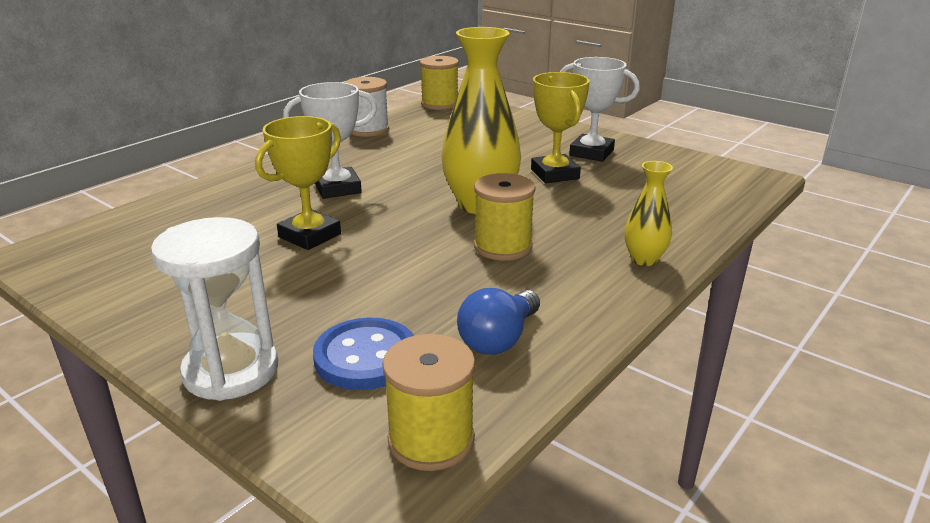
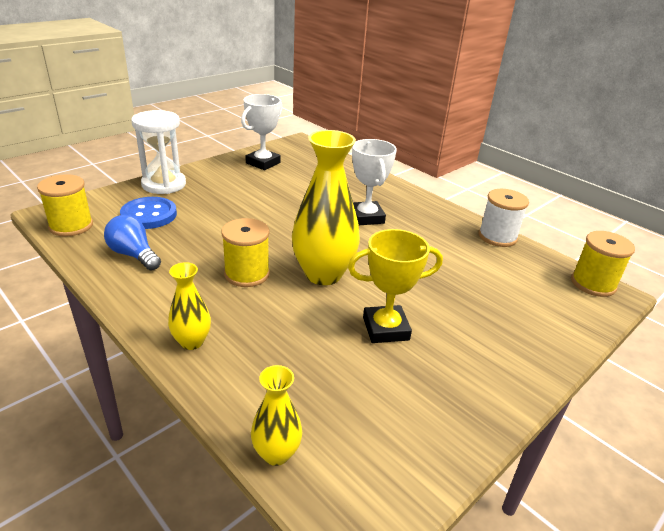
camera: 95 degrees right, 5 degrees up
yellow trophy [255,116,341,250] -> none
white trophy [560,57,640,162] -> white trophy moved to [241,94,283,170]
none -> yellow vase [251,365,302,466]

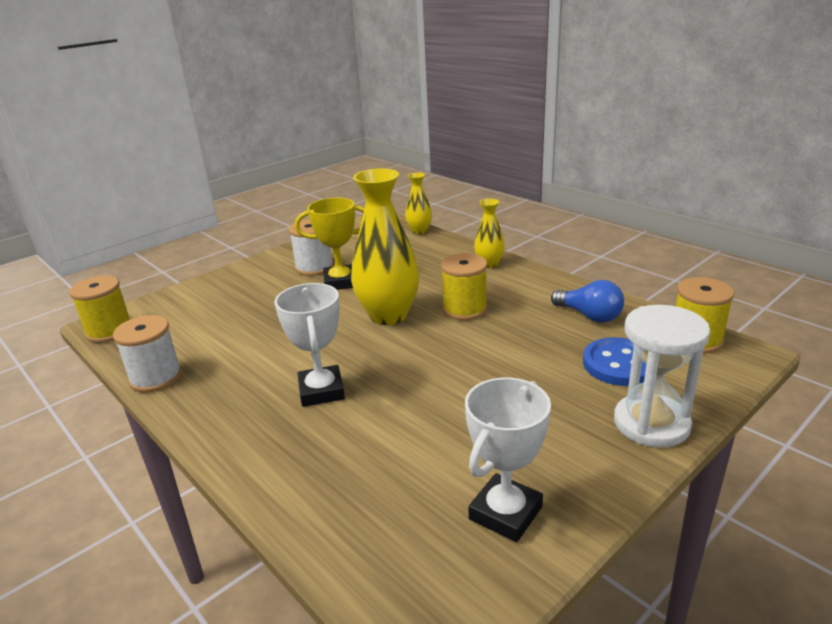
camera: 175 degrees left, 5 degrees down
none -> white spool [288,219,334,276]

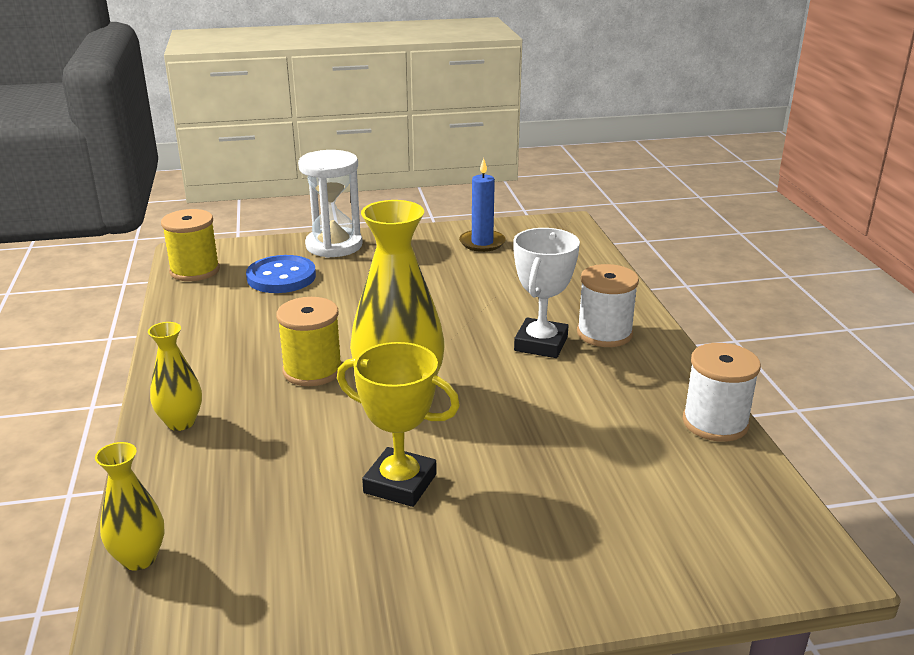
camera: 150 degrees left, 0 degrees up
yellow spool [69,276,130,343] -> none
white spool [288,219,334,276] -> white spool moved to [577,264,639,347]
white trophy [465,378,551,542] -> blue candle [459,158,506,252]
blue light bulb [551,280,624,323] -> none

